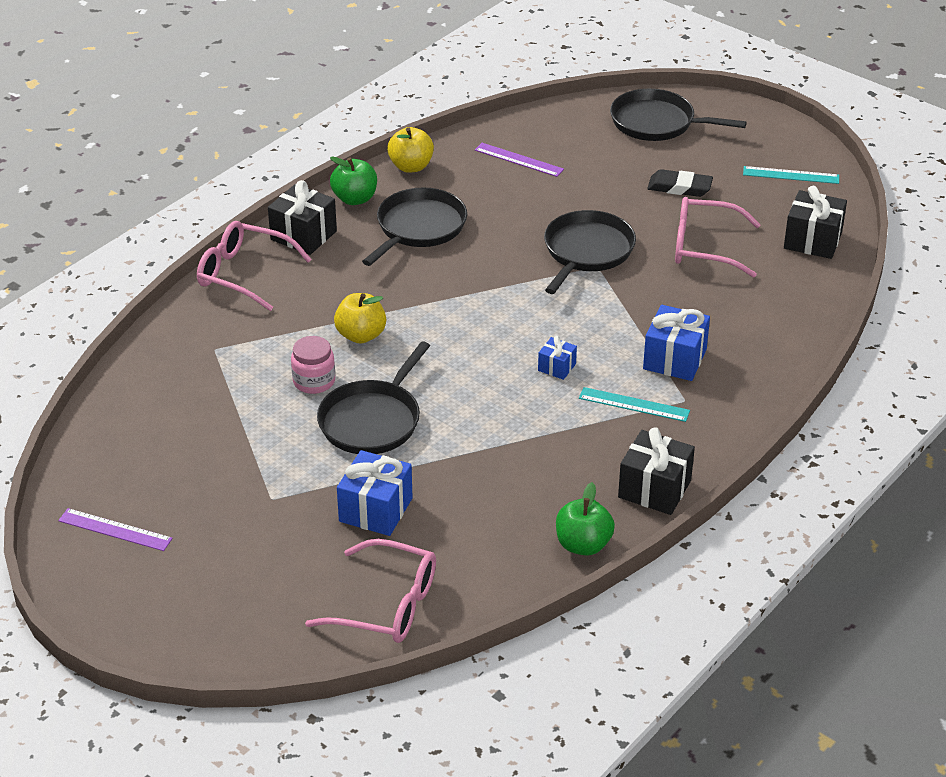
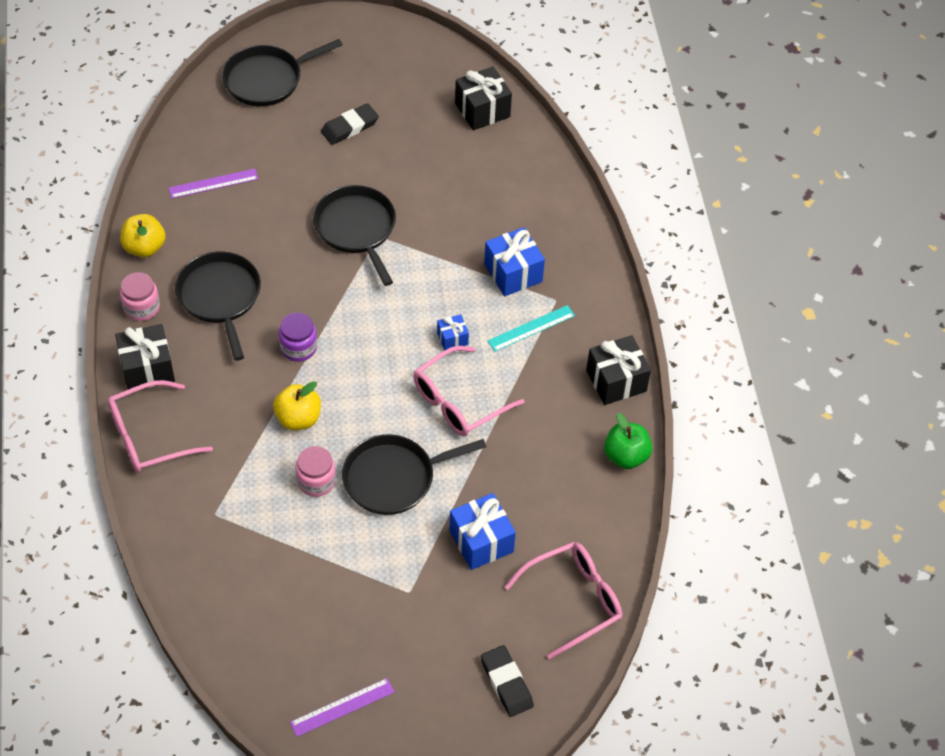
camera: 50 degrees left, 15 degrees up
black pan [317,341,430,454] -> black pan turned 90 degrees clockwise [342,434,486,515]
green apple [330,156,377,205] -> pink jar [120,272,160,321]
pink glasses [675,197,761,278] -> pink glasses moved to [413,346,525,436]
turquoise ruler [743,166,839,184] -> none
none -> purple jar [279,313,317,362]
none -> black eraser [481,645,534,717]

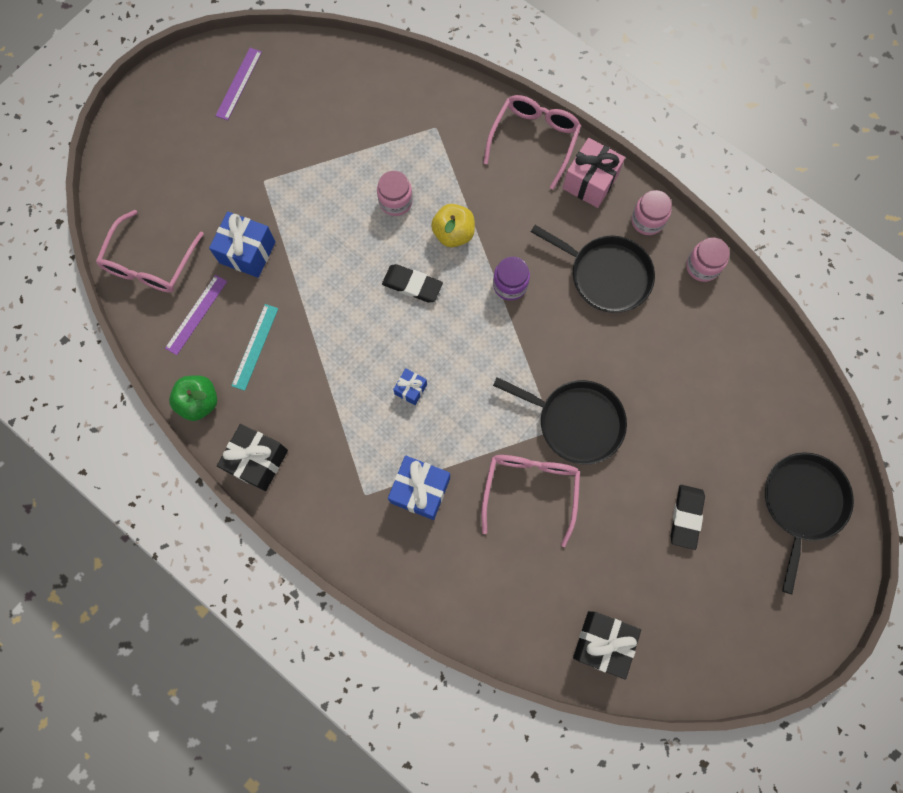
camera: 140 degrees right, 20 degrees up
black gift [115,324,175,390] -> pink gift [562,138,625,208]
yellow apple [120,214,166,257] -> pink jar [686,238,730,282]
purple ruler [169,169,258,198] -> purple ruler moved to [165,275,227,355]
black pan [342,434,486,515] -> none
pink glasses [413,346,525,436] -> pink glasses moved to [482,455,580,547]
black eraser [481,645,534,717] -> black eraser moved to [382,264,443,302]
turquoise ruler [487,305,575,352] -> turquoise ruler moved to [231,304,278,391]

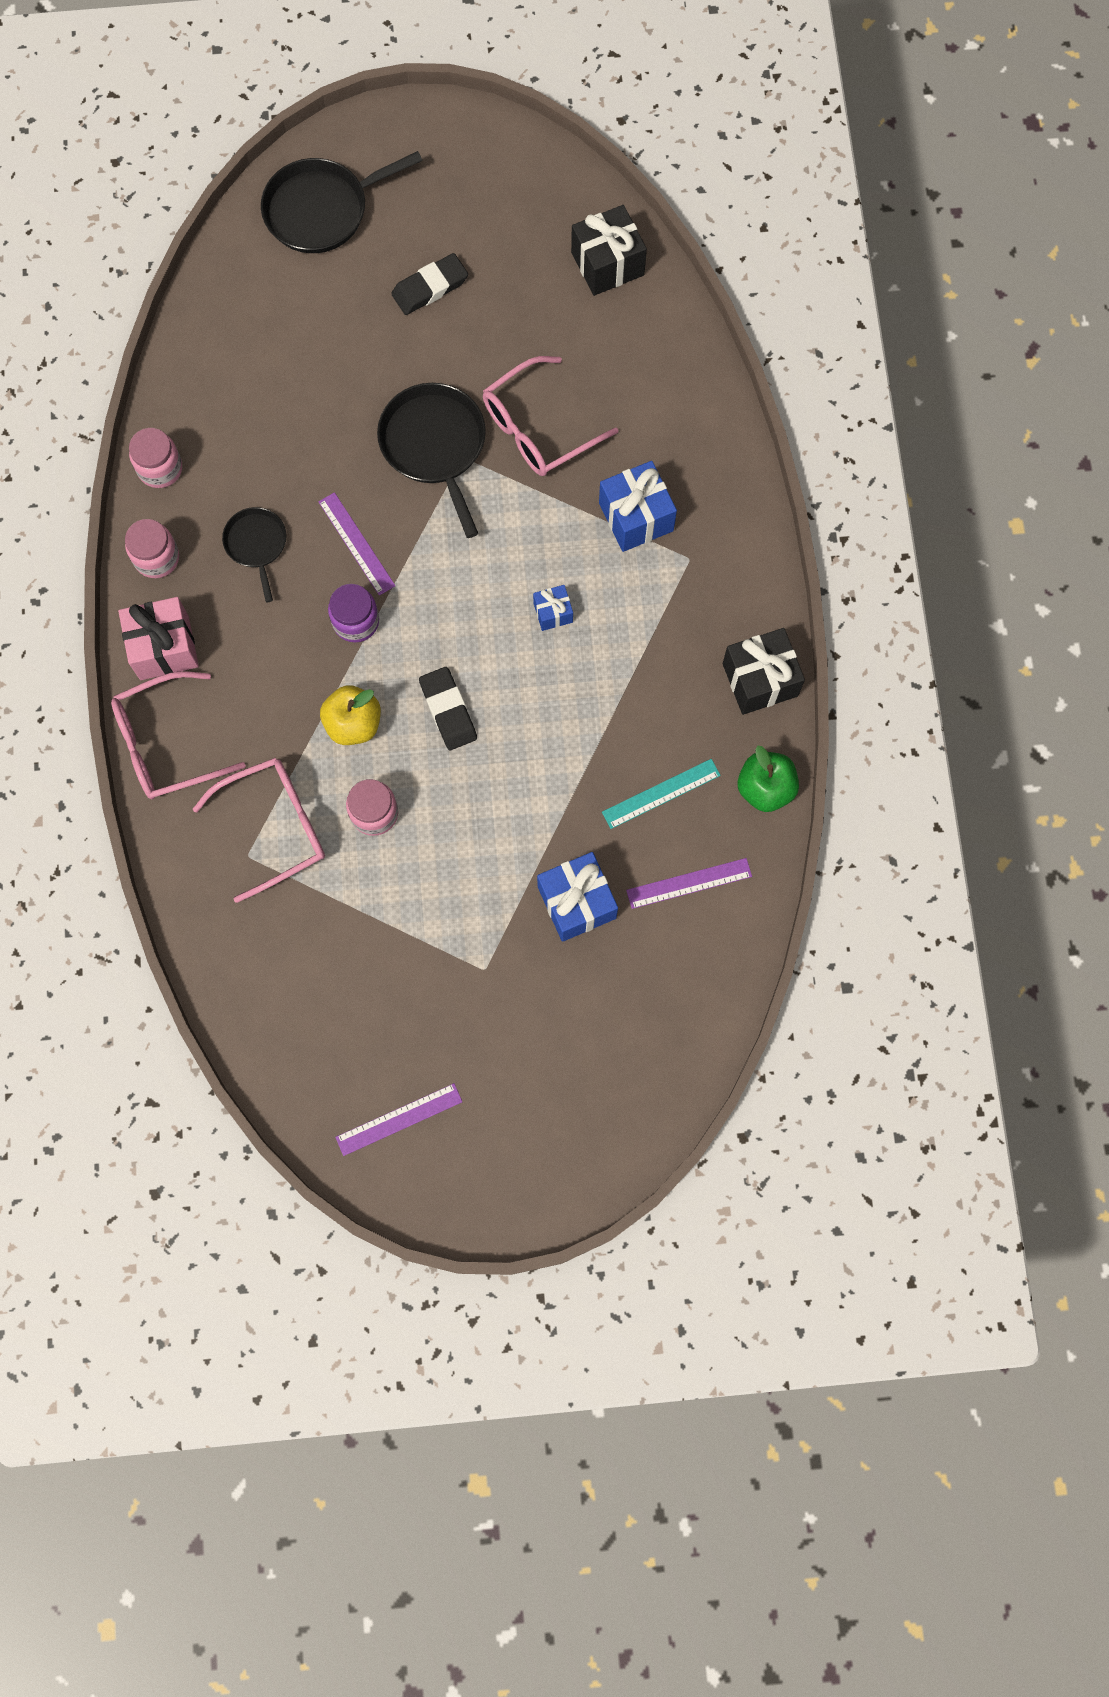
camera: 135 degrees left, 0 degrees up
pink glasses [96,210,204,293] -> pink glasses moved to [193,758,325,903]
black pan [531,225,655,313] -> black pan [222,507,287,602], size x0.59
none -> purple ruler [318,492,396,595]

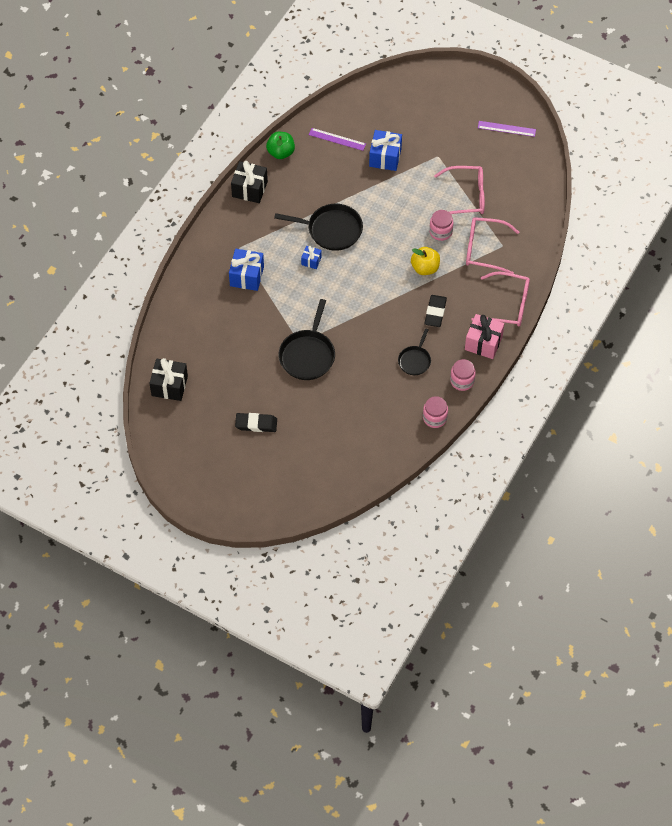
camera: 145 degrees left, 15 degrees down
black pan [261,151,423,253] -> black pan moved to [274,203,363,251]
purple ruler [318,492,396,595] -> none
purple jar [328,584,379,643] -> none
black eraser [419,667,477,750] -> black eraser moved to [424,295,447,327]
pink glasses [483,356,618,476] -> pink glasses moved to [434,166,485,214]
turquoise ruler [602,759,721,829] -> none

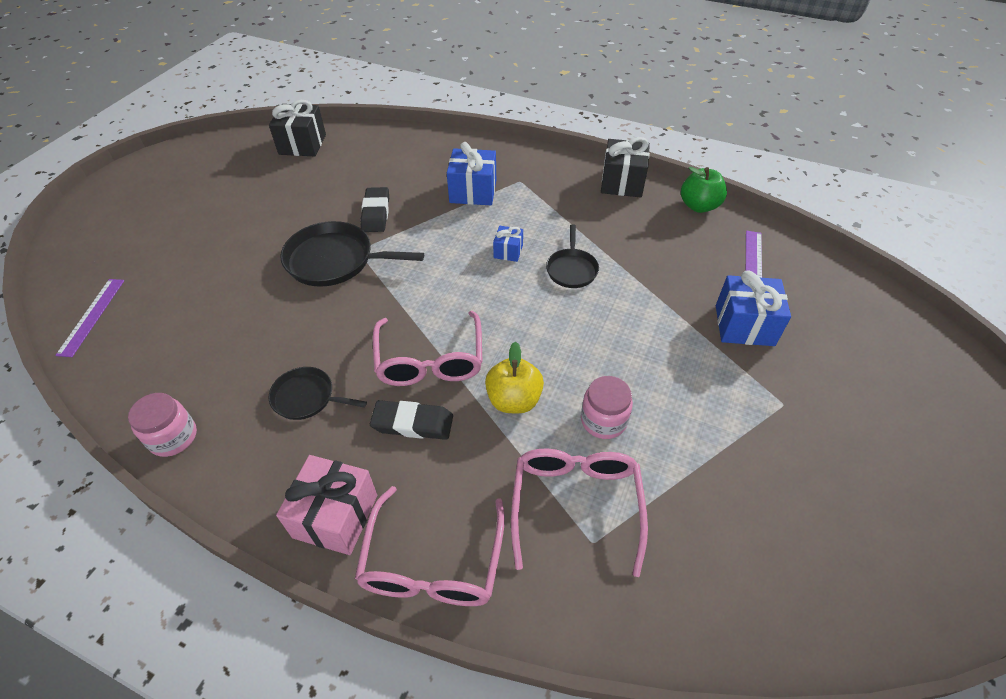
camera: 85 degrees right, 10 degrees down
black eraser [235,413,277,432] -> black eraser moved to [360,187,389,232]
black pan [274,203,363,251] -> black pan [546,224,599,288], size x0.59
pink glasses [434,166,485,214] -> pink glasses moved to [373,311,483,386]
pink jar [450,359,476,391] -> none
purple ruler [478,121,536,137] -> purple ruler moved to [55,279,125,357]

